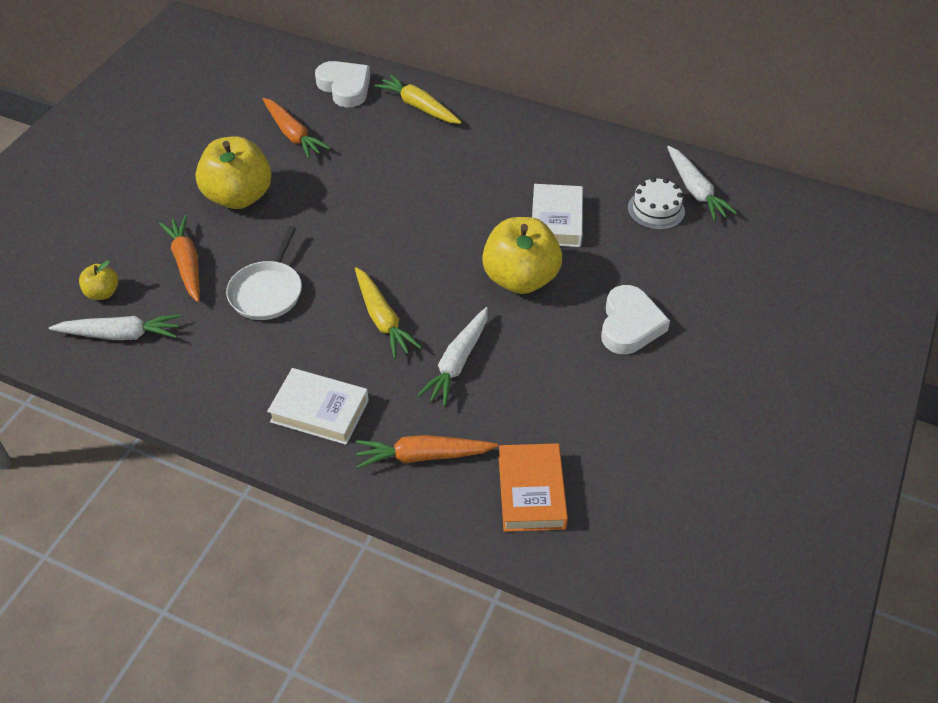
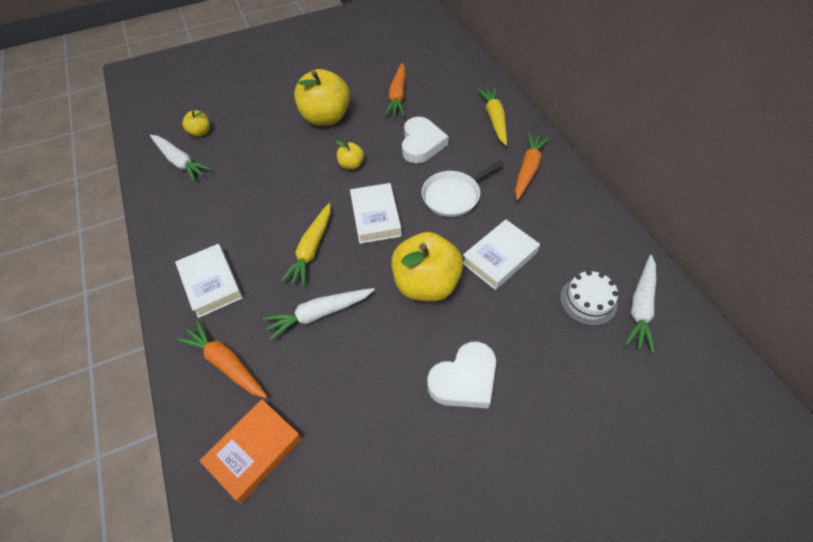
camera: 45 degrees right, 5 degrees up
orange carrot [159,216,200,302] -> orange carrot moved to [515,133,549,200]
white pan [226,226,302,320] -> white pan moved to [422,160,504,217]
white heart [315,61,370,108] -> white heart moved to [402,117,449,163]
none -> yellow apple [336,140,364,170]
none -> white book [350,183,402,244]

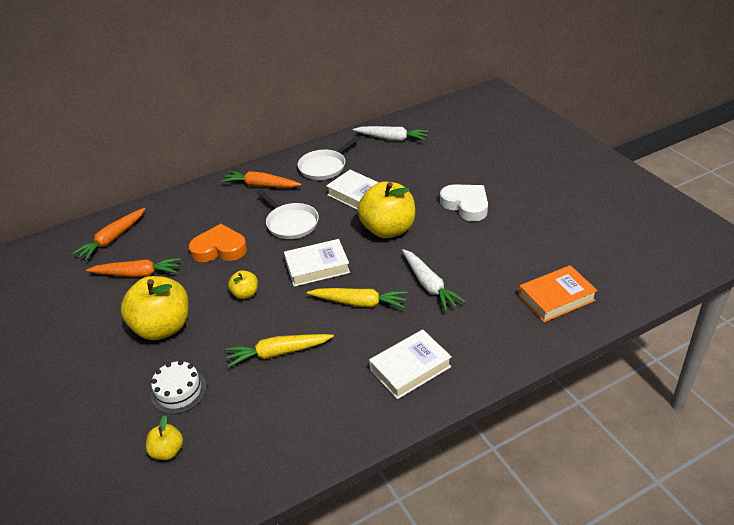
camera: 95 degrees left, 15 degrees down
white carrot [150,135,212,182] -> none
orange carrot [177,320,268,398] -> orange carrot moved to [72,208,145,261]
orange book [199,399,302,503] -> orange book turned 60 degrees counterclockwise [518,265,598,322]
white heart [402,117,449,163] -> orange heart [189,224,247,262]
yellow carrot [477,87,507,145] -> yellow carrot moved to [226,334,334,367]
white cake [560,271,618,326] -> white cake moved to [151,360,207,414]
none -> white pan [298,136,360,180]

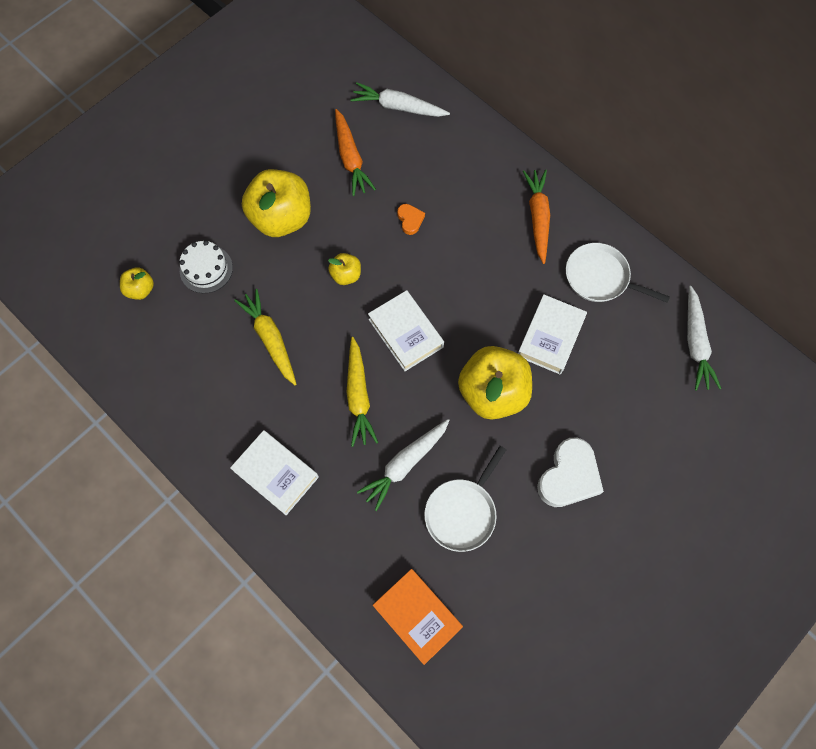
camera: 70 degrees right, 30 degrees up
orange carrot [72,208,145,261] -> white carrot [350,83,450,117]
orange heart [189,224,247,262] -> orange heart [397,204,425,235], size x0.50
white pan [257,190,319,239] -> white pan moved to [424,446,506,552]

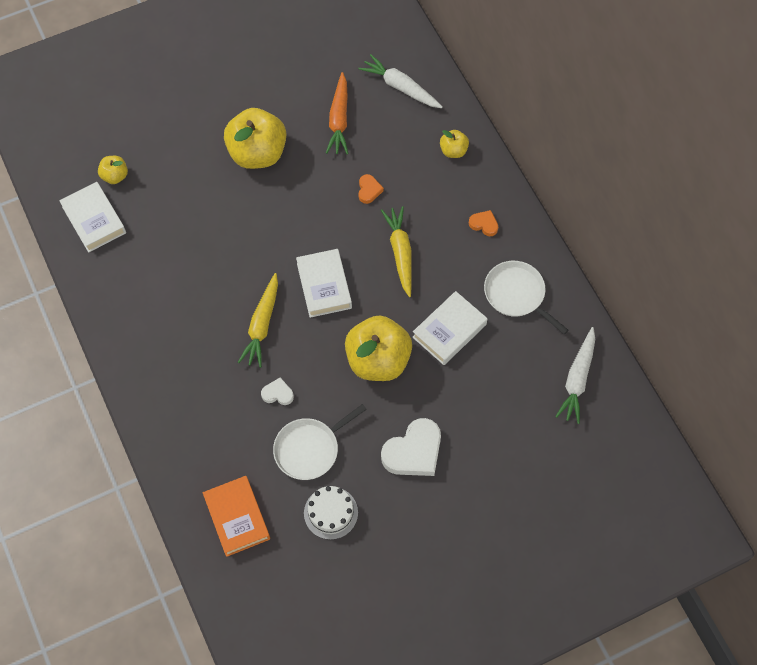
camera: 20 degrees right, 5 degrees down
white cake [179,241,233,293] -> white cake moved to [304,486,358,540]
white book [230,430,319,515] -> white book moved to [59,182,126,252]
yellow carrot [234,289,296,385] -> yellow carrot moved to [381,206,412,297]
yellow apple [328,253,361,285] -> yellow apple moved to [440,130,469,158]
white carrot [357,419,450,511] -> white heart [261,378,294,405]
orange carrot [523,170,550,264] -> orange heart [469,210,498,236]

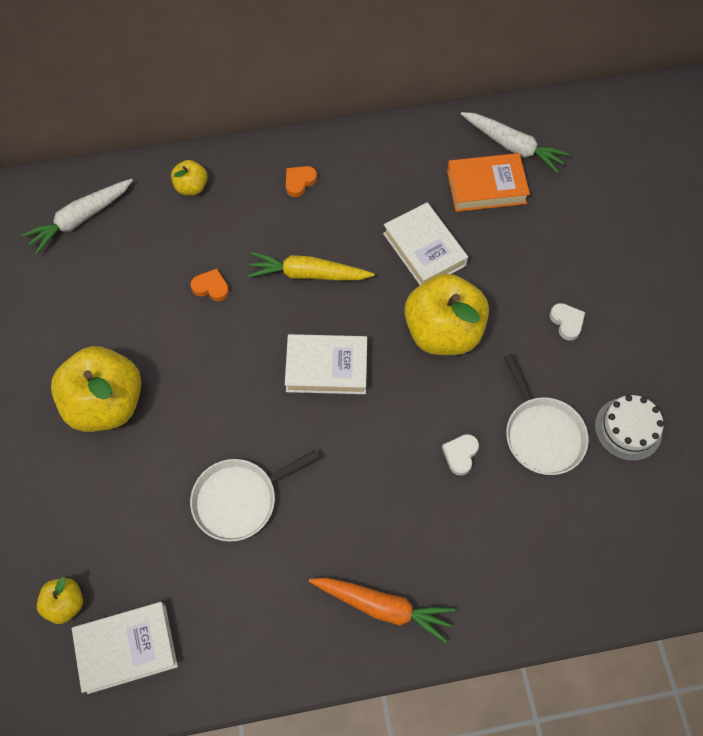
camera: 75 degrees left, 0 degrees up
orange book [203,476,270,557] -> orange book moved to [447,153,530,212]
yellow carrot [238,273,278,368] -> none
orange carrot [326,72,349,154] -> orange carrot moved to [309,578,455,643]
white heart [381,418,441,476] -> white heart [550,303,585,341], size x0.50
white pan [484,261,568,334] -> white pan moved to [190,450,319,542]

